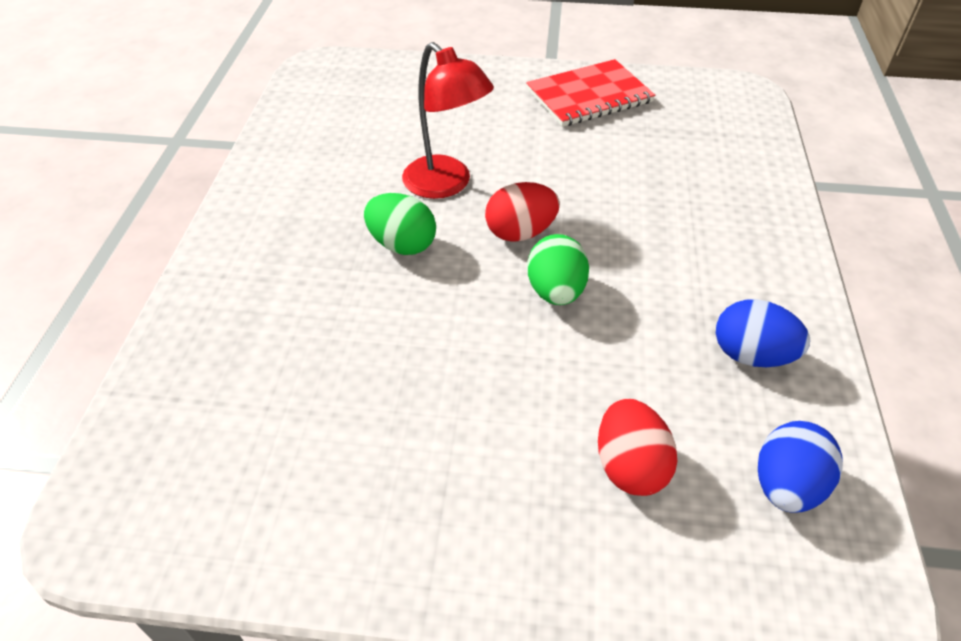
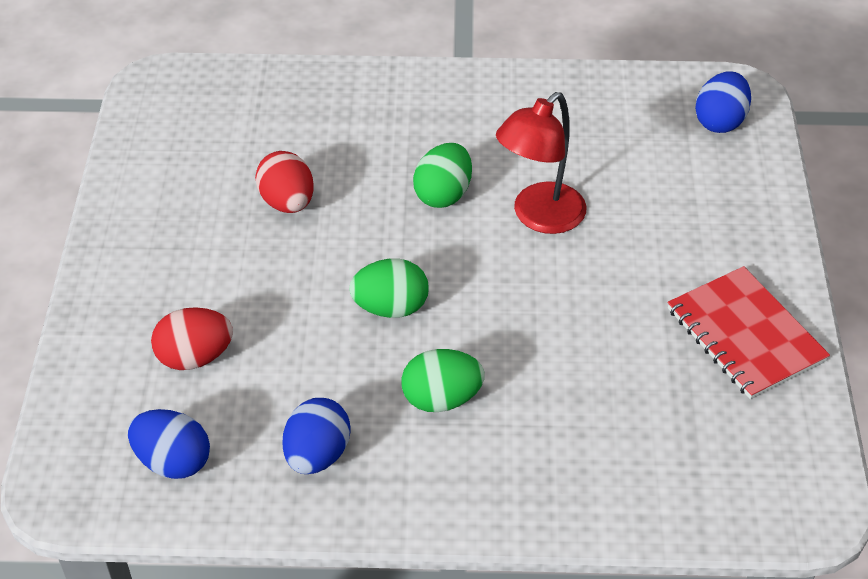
camera: 85 degrees right, 0 degrees up
red egg [485,182,560,242] -> red egg moved to [255,151,314,213]
none -> green egg [401,349,485,412]
none -> blue egg [695,71,751,133]

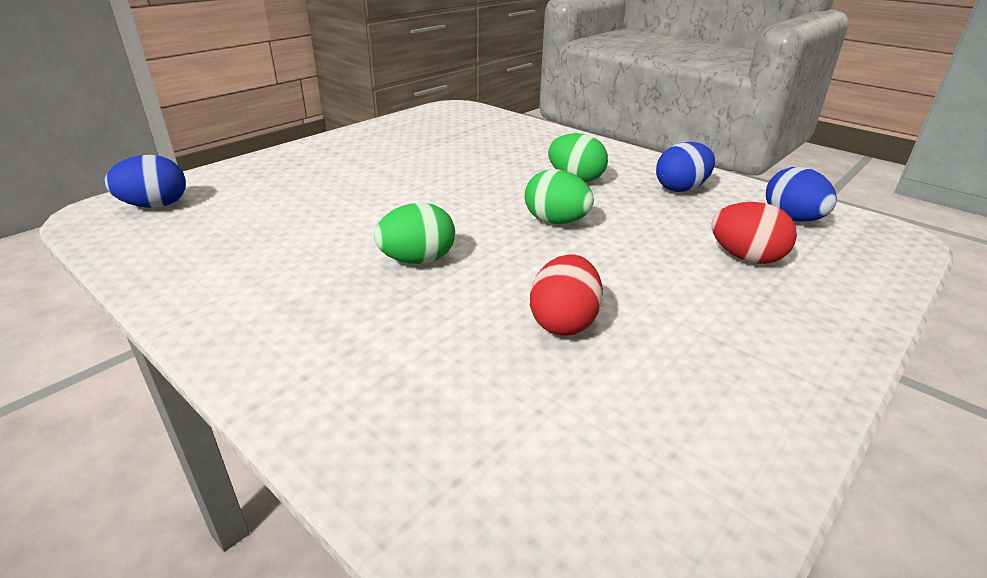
camera: 140 degrees left, 15 degrees down
red lamp [496,92,586,234] -> none
red notebook [667,266,830,399] -> none

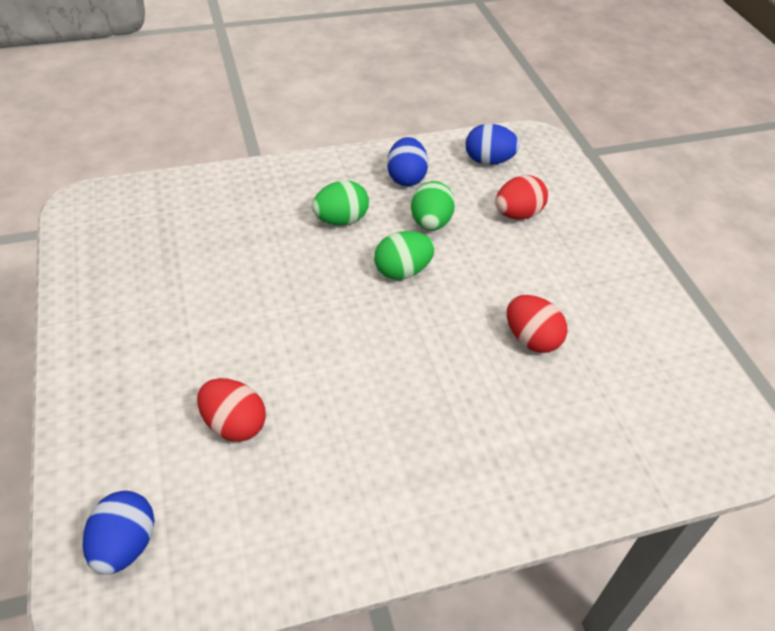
camera: 60 degrees left, 15 degrees up
green egg [374,203,455,264] -> green egg moved to [411,181,455,231]
none -> red egg [197,378,266,442]

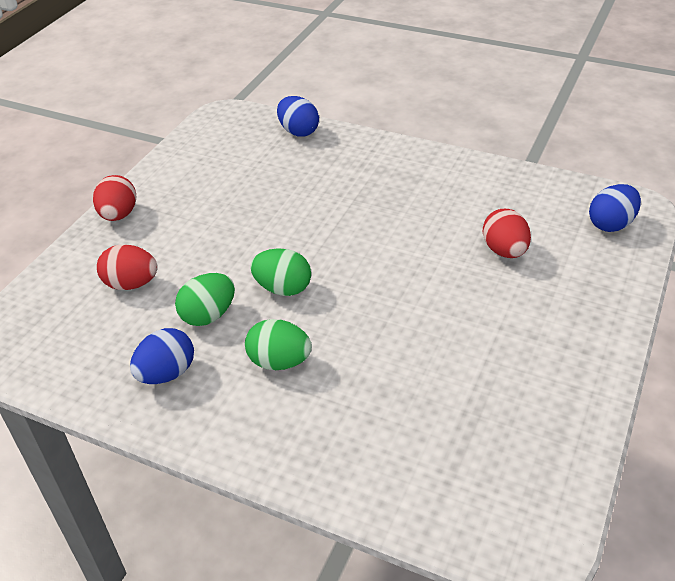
camera: 135 degrees left, 5 degrees down
blue egg [465,124,520,165] -> blue egg moved to [277,96,319,137]
red egg [507,295,567,353] -> red egg moved to [93,175,136,221]

